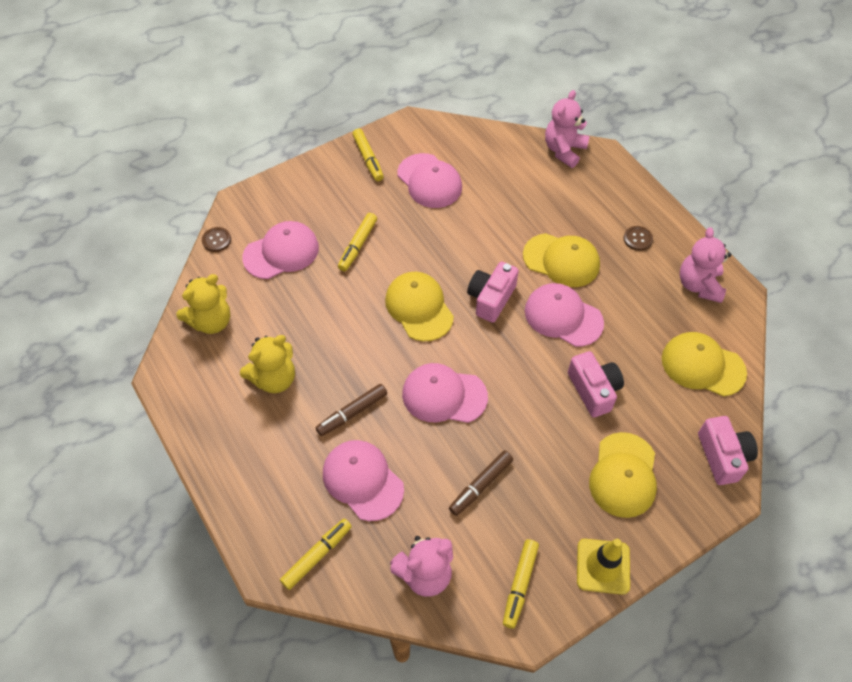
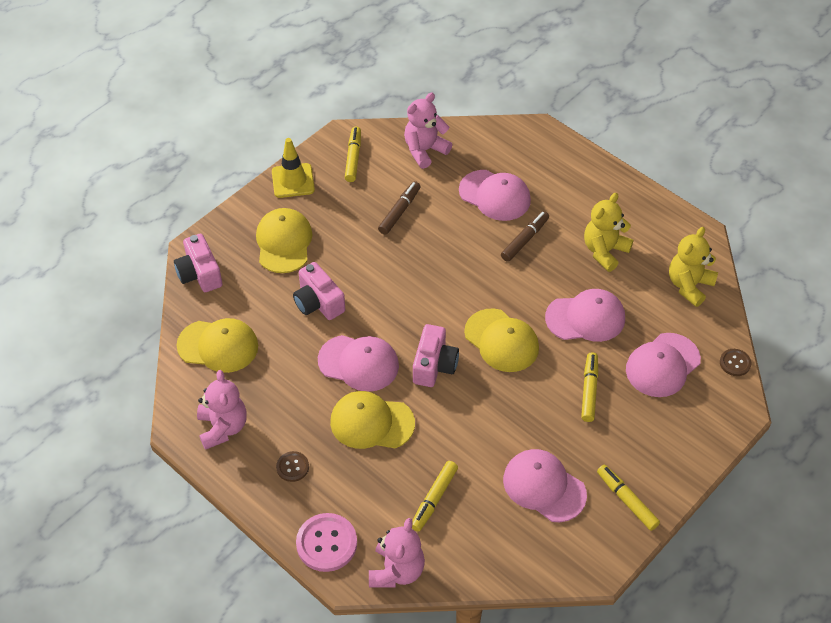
camera: 165 degrees right, 5 degrees down
yellow marker [280,519,352,590] -> yellow marker moved to [412,461,458,532]
pink cap [402,363,488,423] -> pink cap moved to [545,289,625,342]
none -> pink button [296,513,357,572]

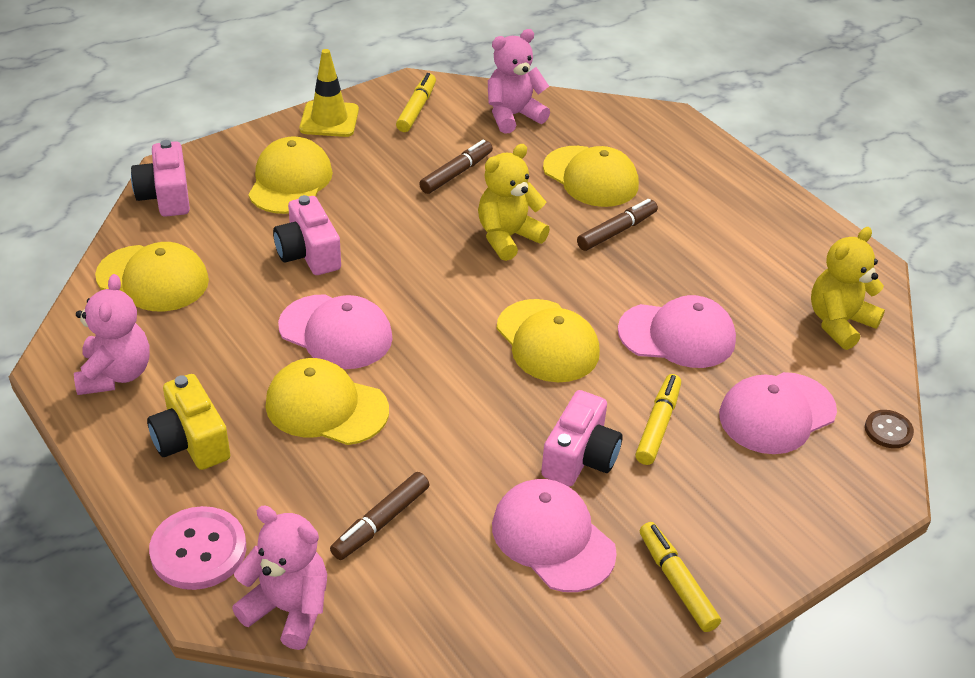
camera: 10 degrees right, 10 degrees down
brown button [276,451,309,482] -> yellow camera [147,374,230,470]
pink teddy bear [369,518,425,588] -> pink teddy bear turned 90 degrees counterclockwise [232,505,327,650]
yellow marker [412,461,458,532] -> brown marker [330,472,429,560]
pink camera [413,324,459,387] -> pink camera moved to [541,390,623,487]
pink cap [459,170,531,221] -> yellow cap [543,146,639,207]
yellow teddy bear [584,193,633,272] -> yellow teddy bear moved to [478,144,550,261]

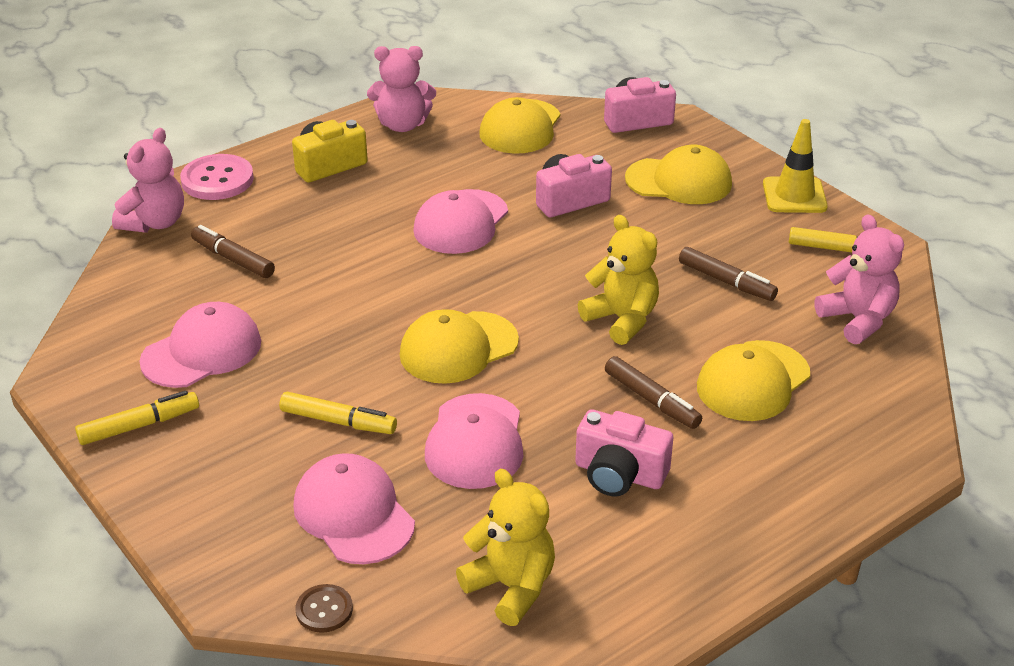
camera: 90 degrees right, 5 degrees down
yellow cap [265,358,389,445] -> none
pink camera [541,390,623,487] -> pink camera moved to [575,409,673,496]

